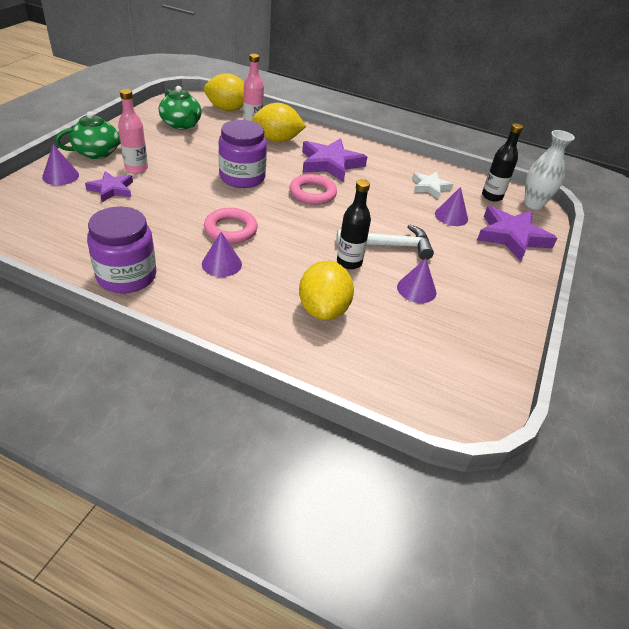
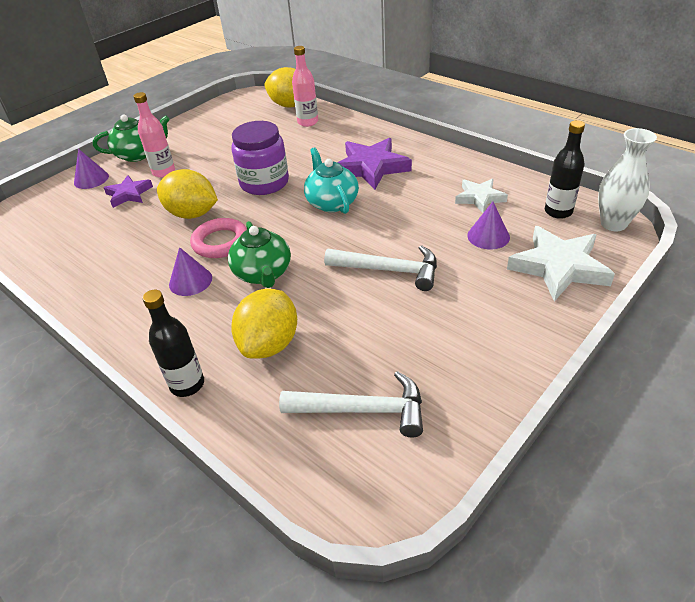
camera: 25 degrees right, 0 degrees up
purple jar [87,206,156,293] -> none
green teapot [159,86,202,130] -> green teapot moved to [228,221,291,288]
yellow lemon [252,103,306,142] -> yellow lemon moved to [157,169,218,219]
pink ring [290,174,337,205] -> turquoise teapot [304,147,359,214]
black bottle [337,179,371,269] -> black bottle moved to [142,290,204,397]
purple cone [397,258,436,303] -> none
purple star [477,206,557,261] -> white star [507,226,615,301]
none -> white hammer [279,371,423,437]

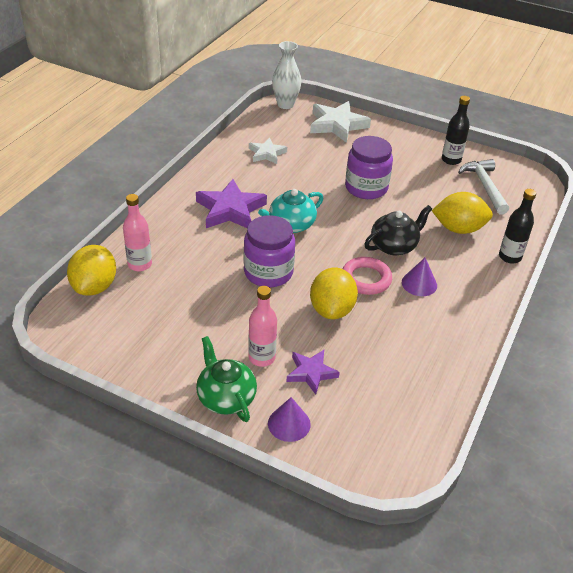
camera: 110 degrees left, 0 degrees up
green teapot [228,221,291,288] -> black teapot [364,205,432,255]
white hammer [324,245,437,291] -> purple jar [345,136,393,199]
purple cone [467,202,510,249] -> none
black bottle [545,120,585,219] -> black bottle moved to [442,96,470,165]

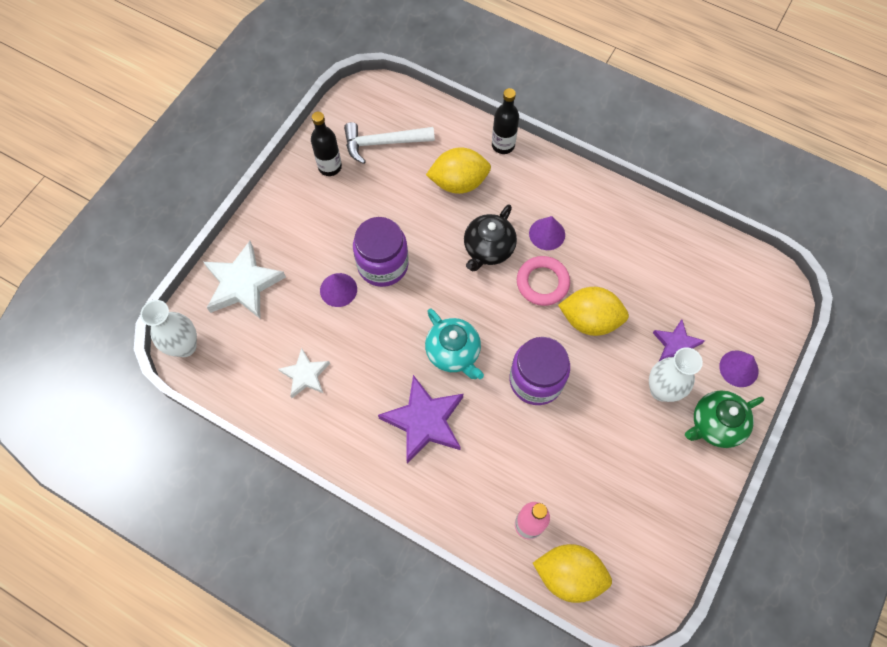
camera: 85 degrees left, 25 degrees up
pink bottle [248,286,277,367] -> white vase [649,347,703,402]
black teapot [364,205,432,255] -> black teapot turned 120 degrees counterclockwise [464,204,517,271]
yellow lemon [432,192,493,234] -> yellow lemon turned 75 degrees clockwise [426,147,491,194]
none -> purple cone [320,273,357,307]

